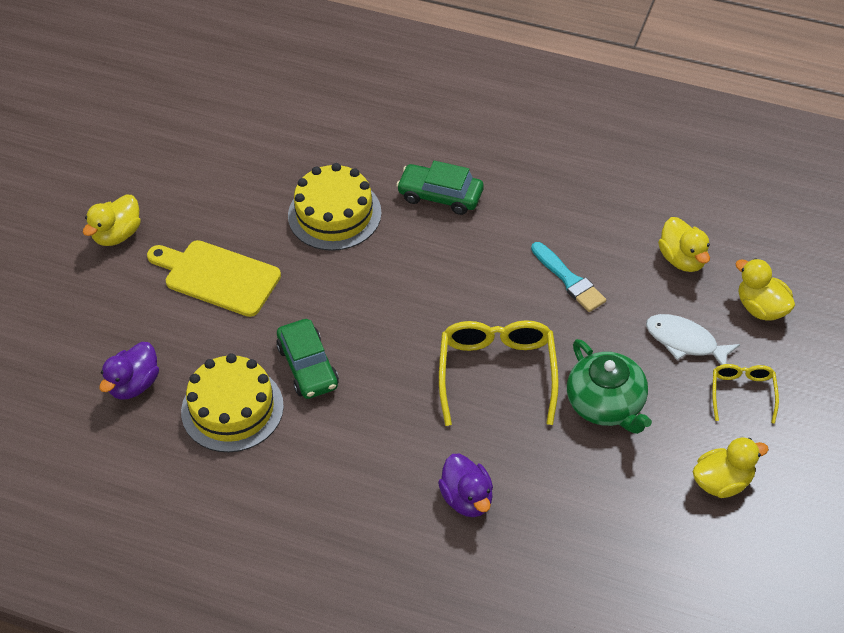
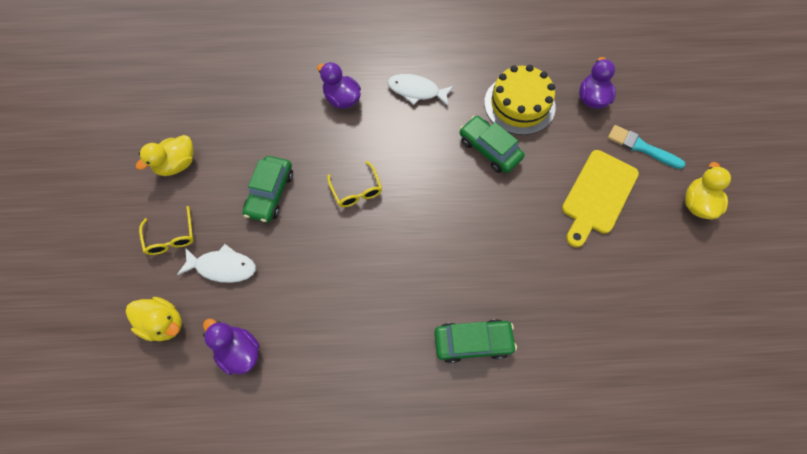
camera: 155 degrees right, 15 degrees up
yellow cutting board [147,240,281,317] -> yellow cutting board turned 120 degrees clockwise [562,150,639,247]
yellow cake [288,163,382,251] -> none
yellow glasses [439,320,559,426] -> yellow glasses [328,161,382,207], size x0.55
turquoise brush [531,242,606,312] -> turquoise brush moved to [608,125,686,169]
green teapot [567,339,652,434] -> green car [243,156,293,222]
yellow duck [658,217,710,272] -> purple duck [203,319,260,375]
none -> white fish [388,74,454,106]

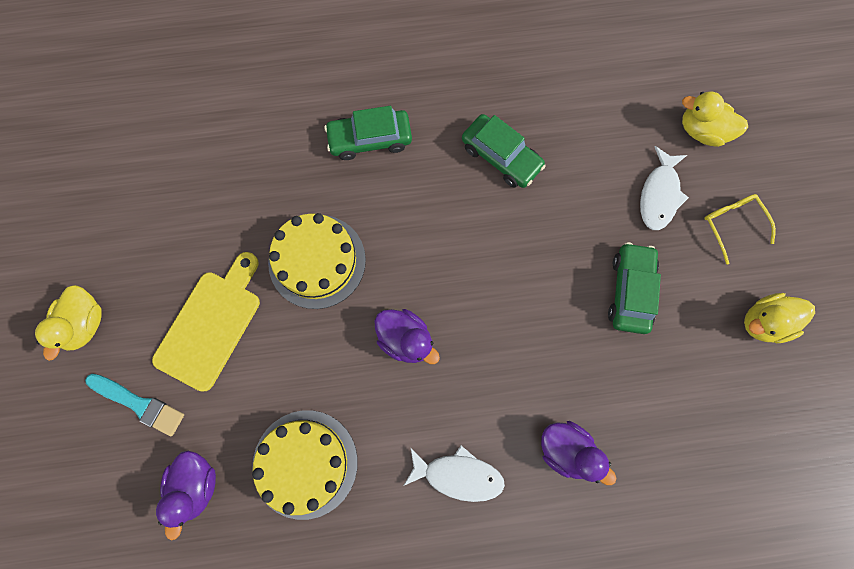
camera: 175 degrees right, 10 degrees up
yellow duck [136,135,194,176] -> yellow duck turned 150 degrees counterclockwise [744,293,815,343]
white fish [177,244,256,283] -> white fish turned 75 degrees counterclockwise [640,146,689,230]
purple duck [203,319,260,375] -> purple duck moved to [374,309,440,364]
yellow glasses [328,161,382,207] -> none
green car [460,116,524,173] -> green car moved to [462,114,546,188]
none -> yellow cake [268,213,366,309]

